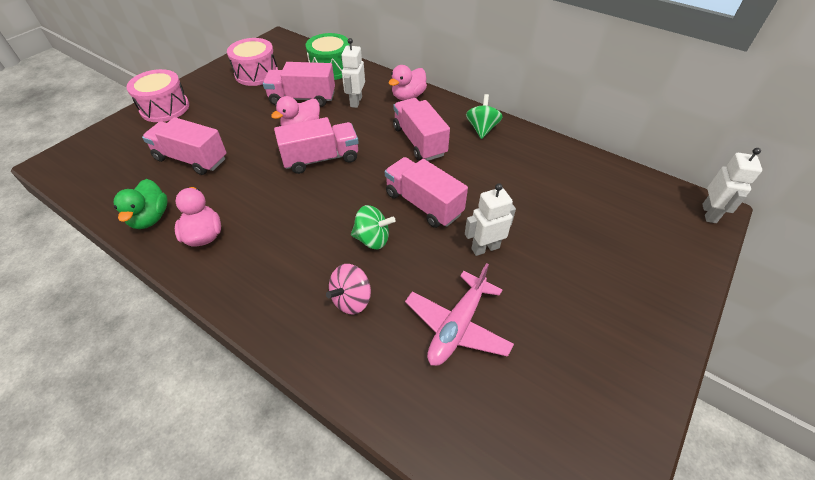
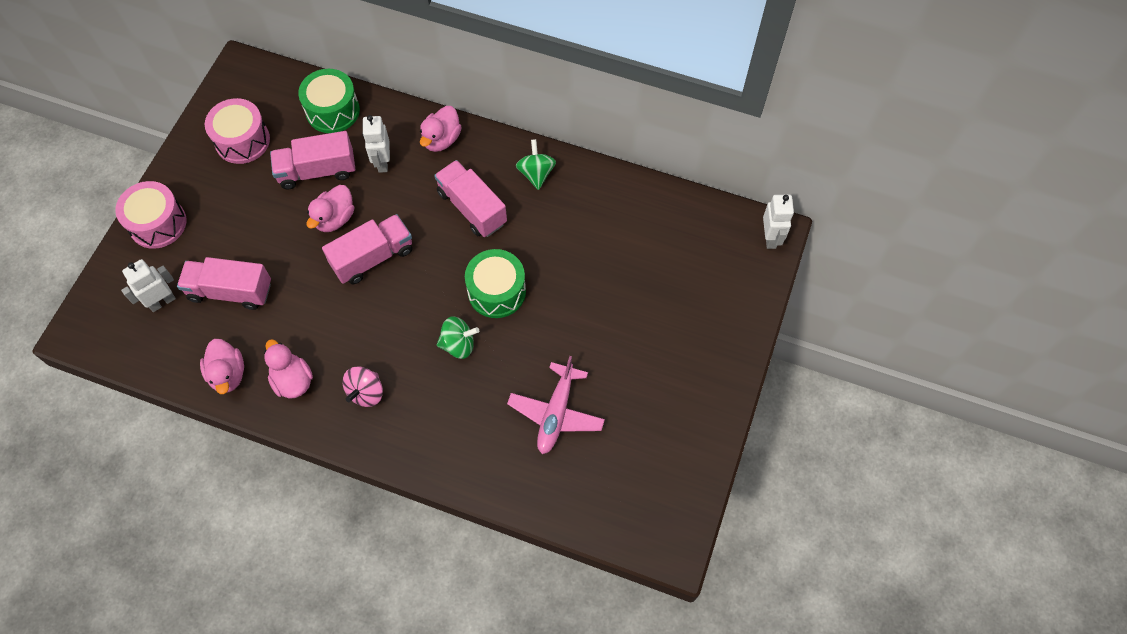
camera: 15 degrees left, 15 degrees up
green duck [114,179,168,229] -> pink duck [200,339,244,394]
pink spinning top [326,264,371,314] -> pink spinning top moved to [342,366,383,407]
pink truck [385,157,468,228] -> green drum [465,249,526,318]
white robot [465,183,516,256] -> white robot moved to [121,259,176,312]

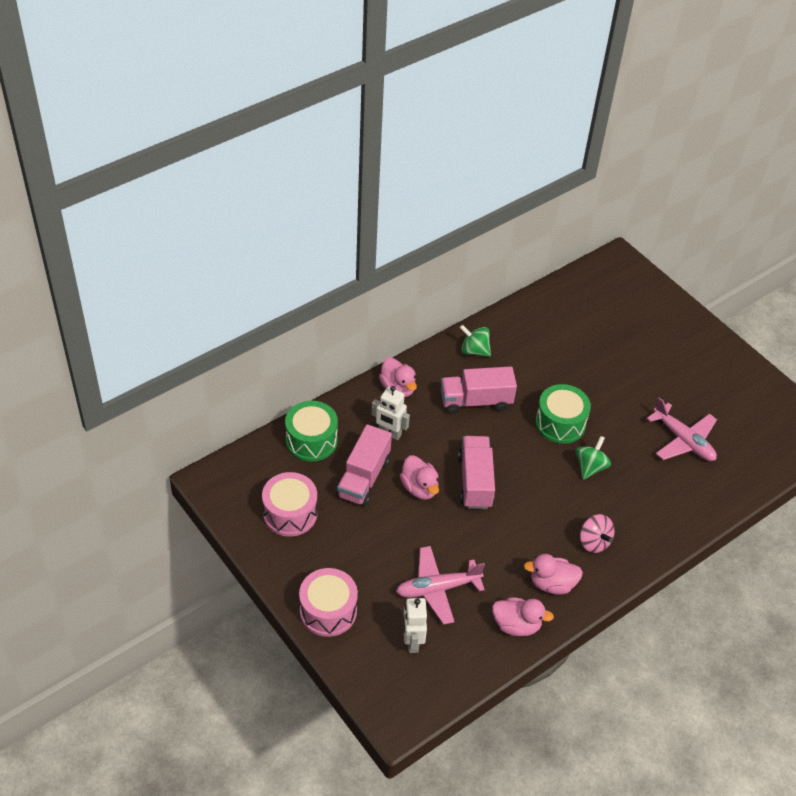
camera: 60 degrees left, 15 degrees down
pink truck [177,257,271,310] -> pink plane [396,546,485,625]
white robot [763,195,794,249] -> none

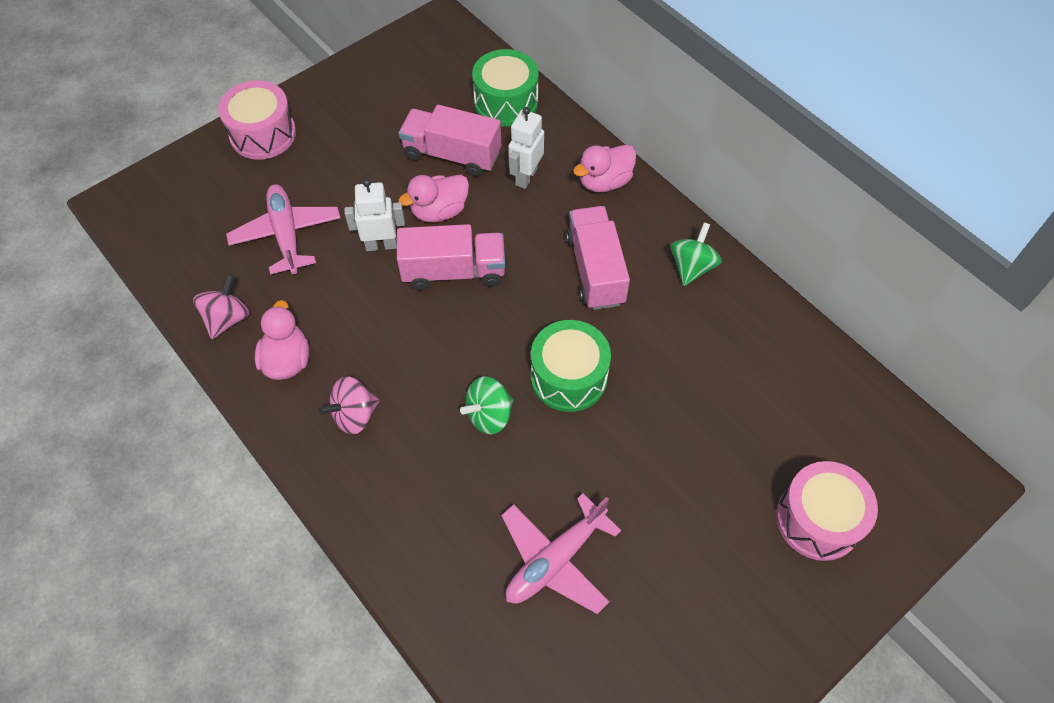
camera: 90 degrees right, 10 degrees up
pink drum [262,472,317,536] -> pink drum moved to [776,461,878,561]
white robot [403,598,427,653] -> white robot moved to [344,179,405,251]
pink duck [492,597,554,636] -> pink spinning top [193,274,249,339]
green spinning top [576,436,611,480] -> green spinning top turned 120 degrees clockwise [460,376,514,435]

